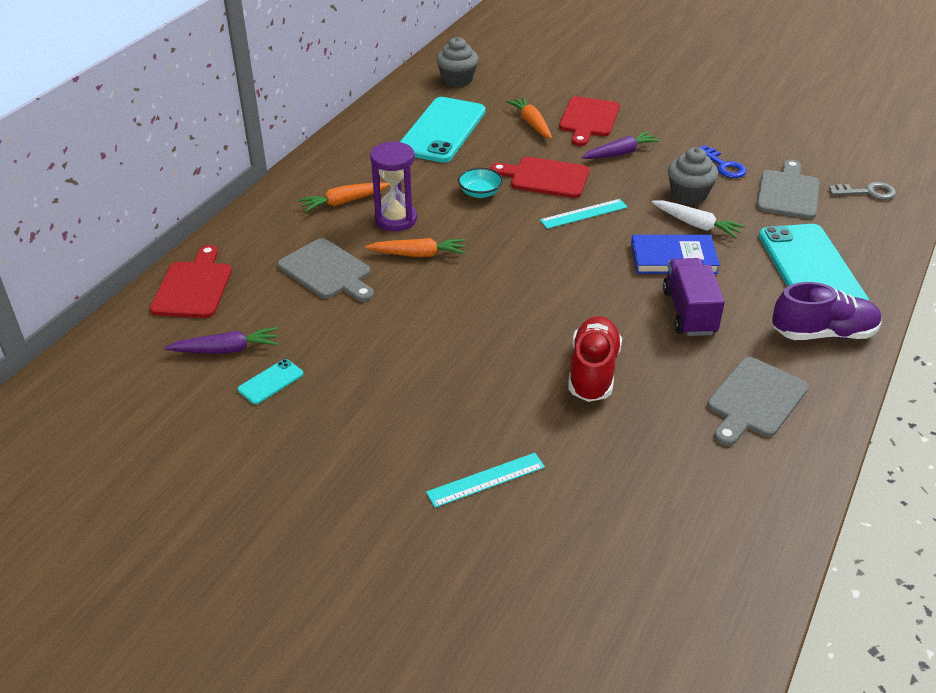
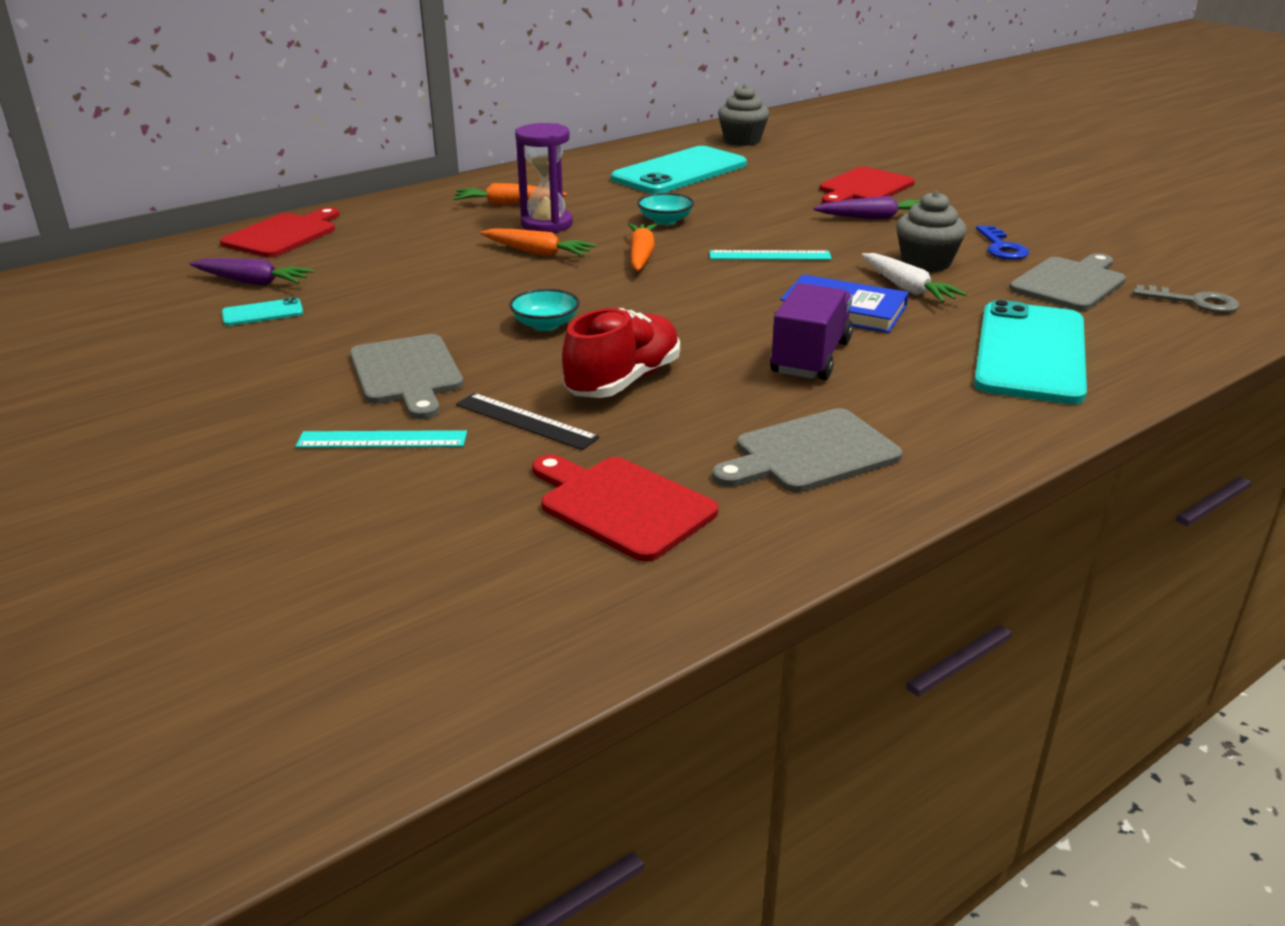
camera: 25 degrees right, 10 degrees down
grey cutting board [278,238,374,302] -> grey cutting board moved to [350,334,463,419]
red cutting board [491,157,590,198] -> red cutting board moved to [532,454,718,562]
orange carrot [506,97,552,139] -> orange carrot moved to [628,223,657,271]
purple shoe [772,282,882,340] -> none
none -> black ruler [456,393,600,450]
none -> turquoise bowl [509,289,580,331]

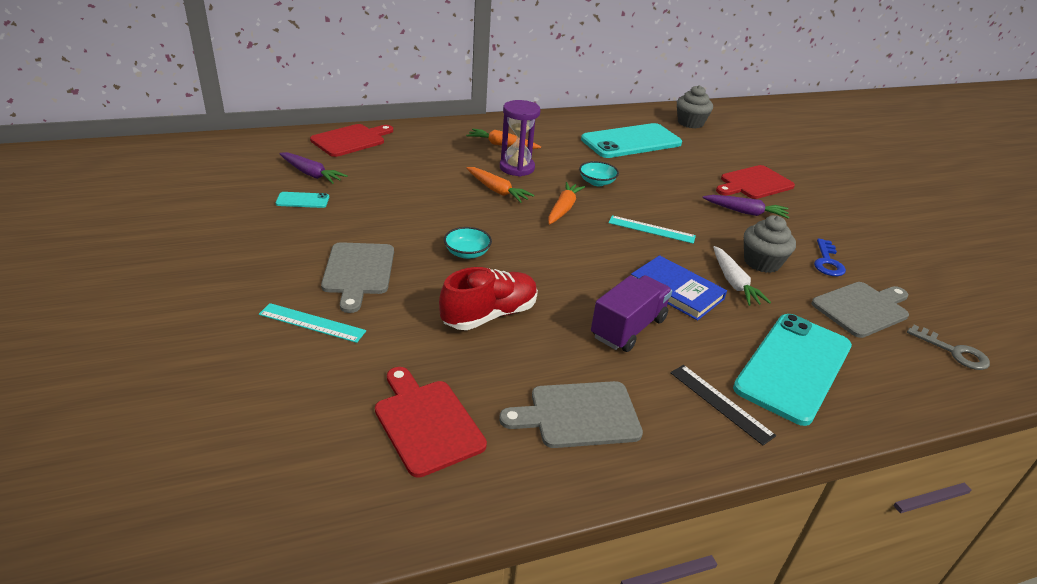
camera: 15 degrees right, 5 degrees up
black ruler [456,393,600,450] -> black ruler moved to [670,365,776,445]

